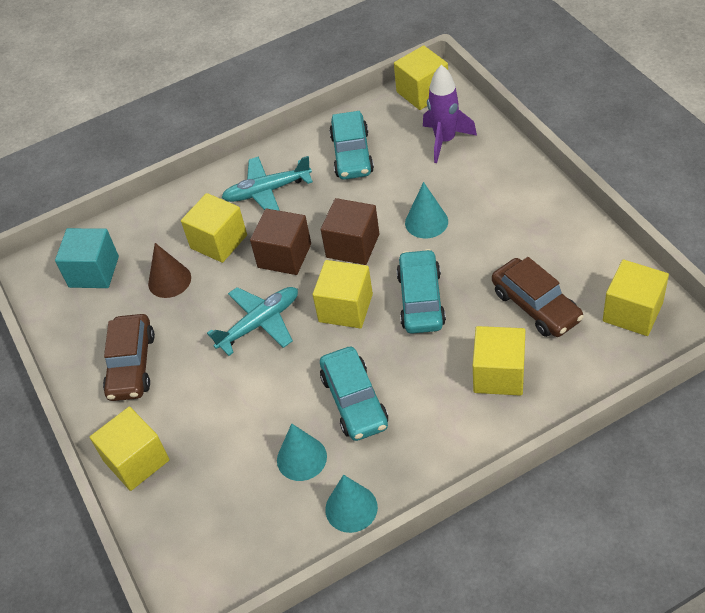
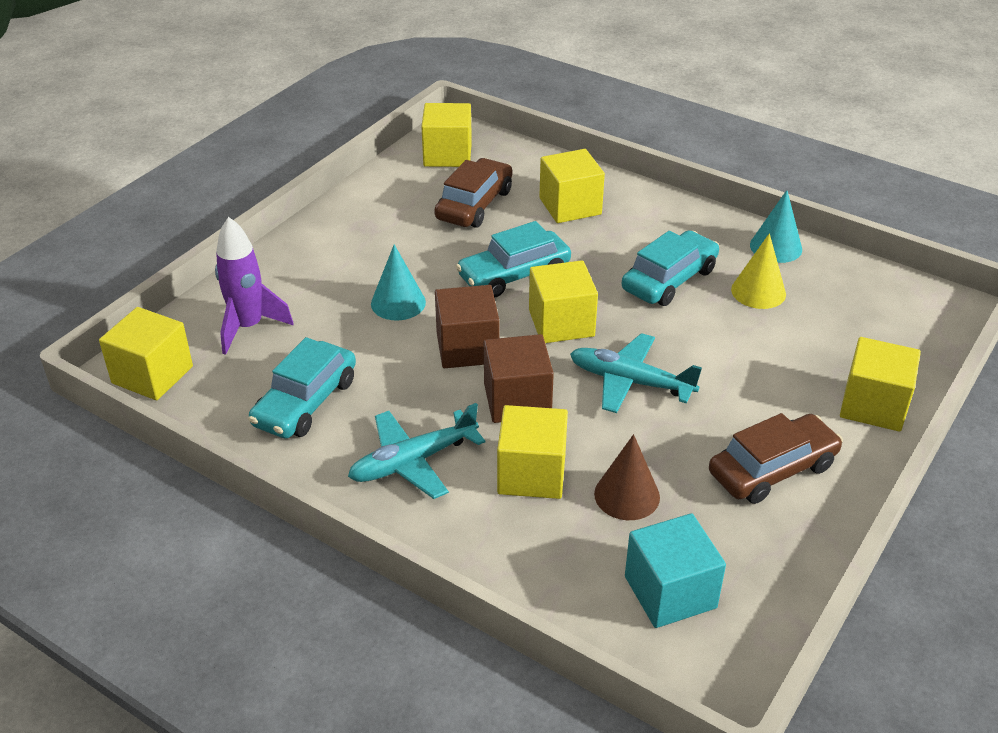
camera: 125 degrees left, 10 degrees down
turquoise plane [222,156,313,211] -> turquoise plane turned 105 degrees clockwise [348,403,485,499]
turquoise cone [277,423,327,481] -> yellow cone [731,233,786,309]
turquoise car [329,111,374,180] -> turquoise car turned 150 degrees clockwise [248,337,356,439]

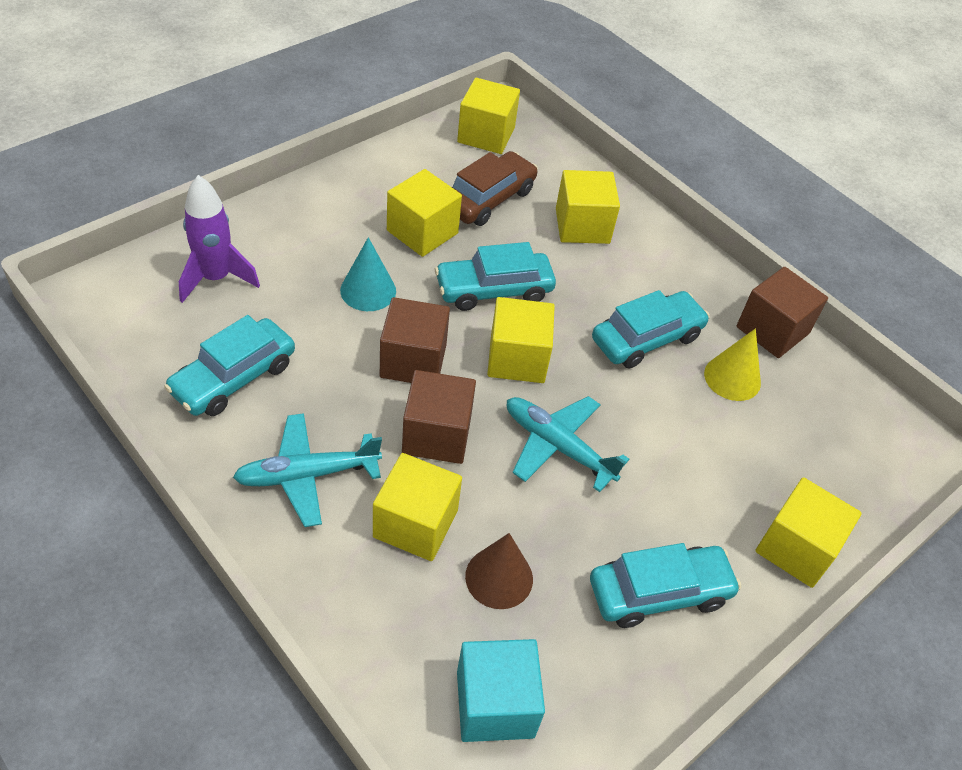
camera: 10 degrees right, 10 degrees up
yellow cube [99,307,193,400] -> yellow cube moved to [387,169,462,257]
brown car [709,413,843,504] -> turquoise car [590,543,741,628]
turquoise cone [750,190,802,263] -> brown cube [737,267,828,358]

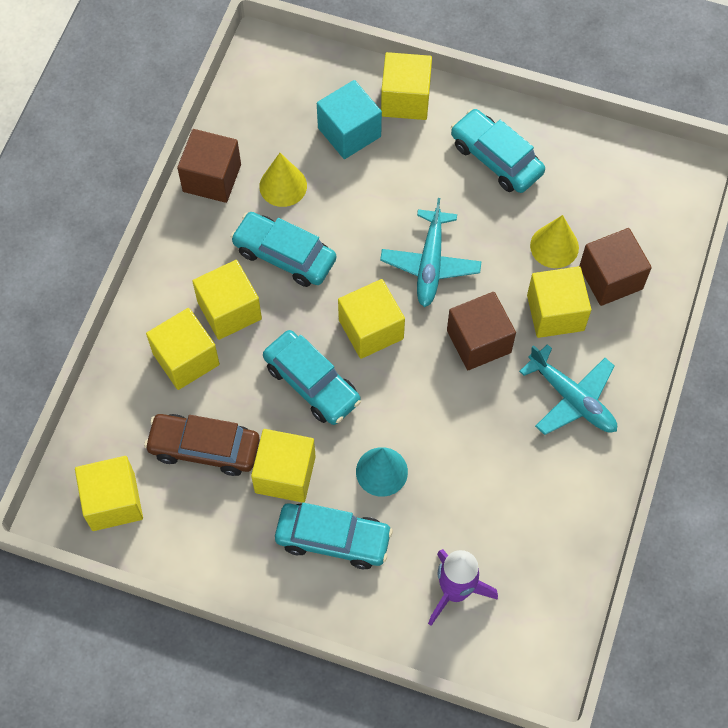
camera: 115 degrees left, 15 degrees up
turquoise car [164,315,295,416] -> turquoise car moved to [275,503,393,569]
brown cube [380,297,450,383] -> brown cube moved to [579,228,652,306]
turquoise cube [457,639,545,742] -> turquoise cube moved to [317,80,382,159]
brown cone [465,533,533,609] -> yellow cone [530,215,579,268]
none -> yellow cube [192,260,262,340]

